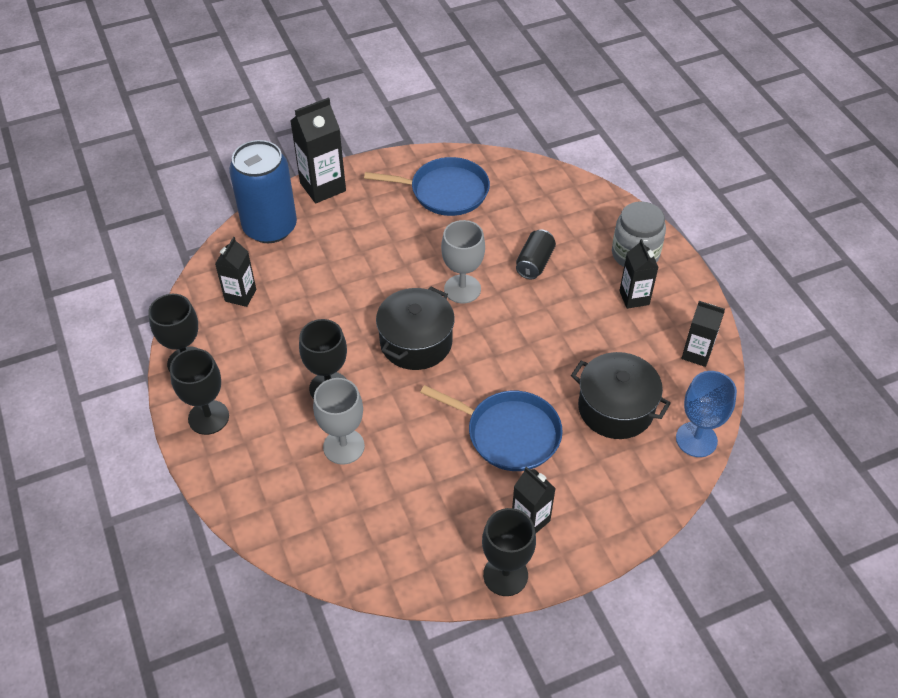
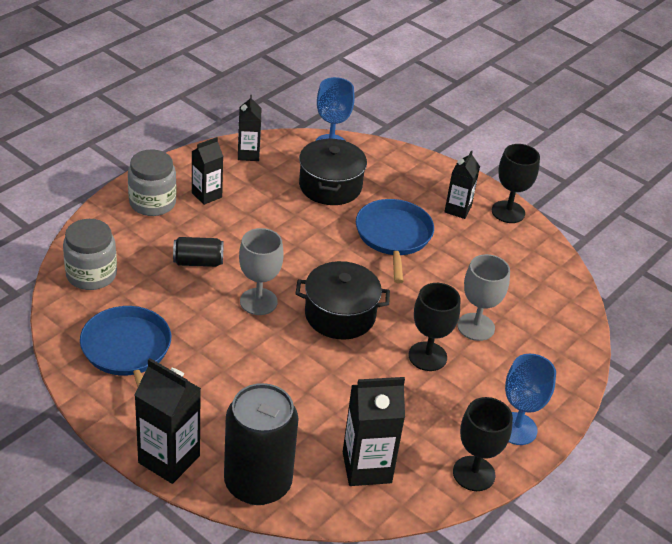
camera: 120 degrees left, 10 degrees down
black goblet [170,349,229,435] -> blue goblet [505,354,556,445]
black carton [215,237,256,307] -> black carton [343,377,405,486], size x1.57
blue can [229,140,297,243] -> black can [224,383,298,505]
none -> grey jar [63,219,117,290]

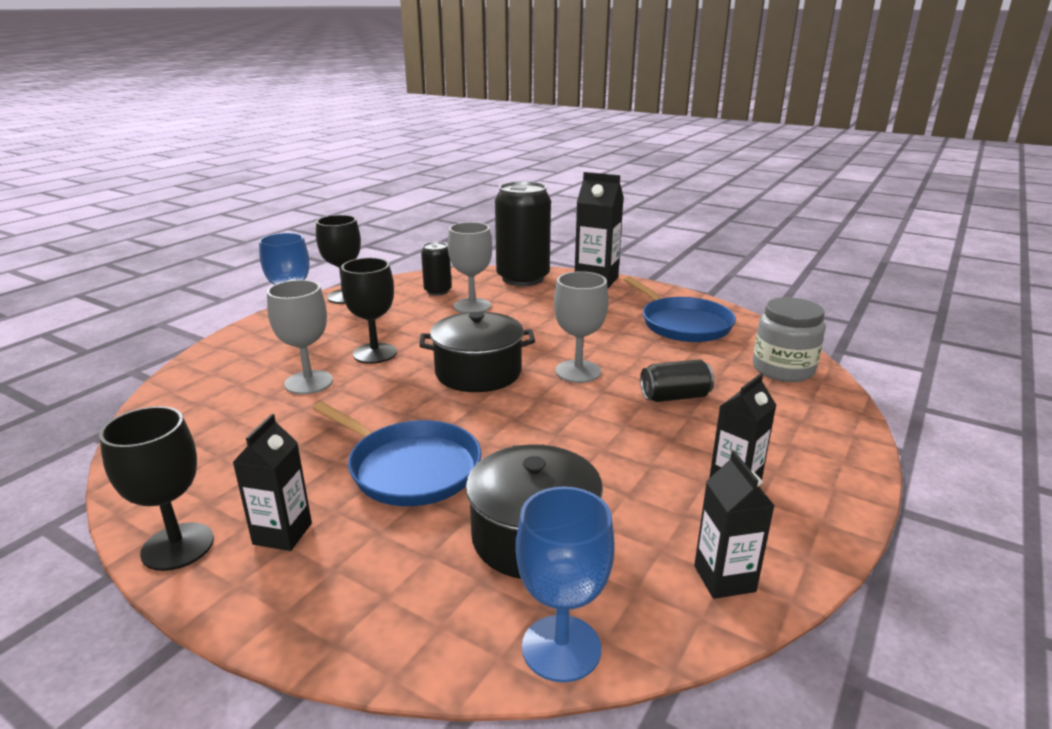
camera: 175 degrees right, 15 degrees down
grey jar [128,149,176,216] -> none
black carton [343,377,405,486] -> black can [421,242,452,295]
blue pan [356,199,434,283] -> blue pan turned 45 degrees counterclockwise [313,401,481,506]
none -> grey goblet [448,222,492,313]

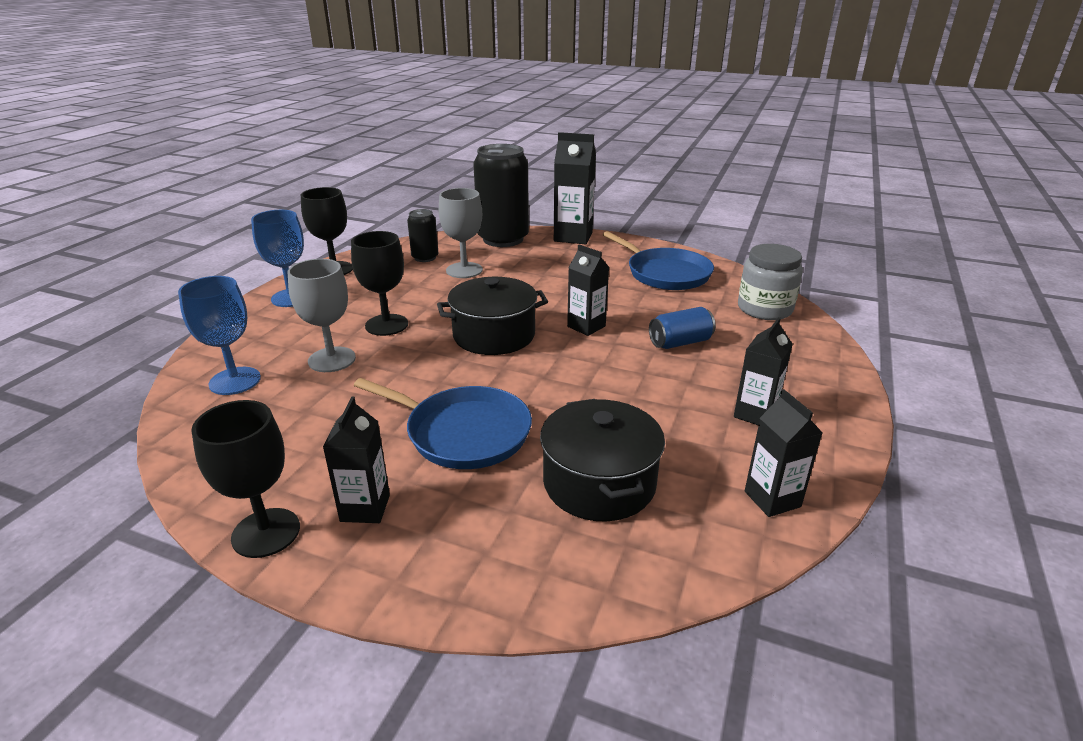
camera: 10 degrees left, 5 degrees up
blue goblet [516,487,614,682] -> blue goblet moved to [178,276,261,395]
grey goblet [554,271,608,383] -> black carton [567,244,609,336]
black can [640,359,714,402] -> blue can [649,307,716,349]

